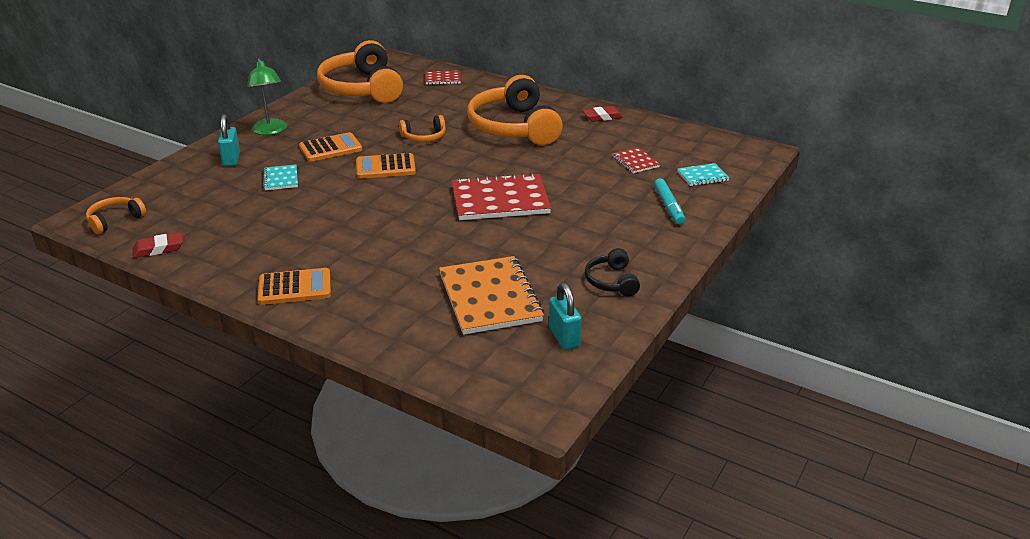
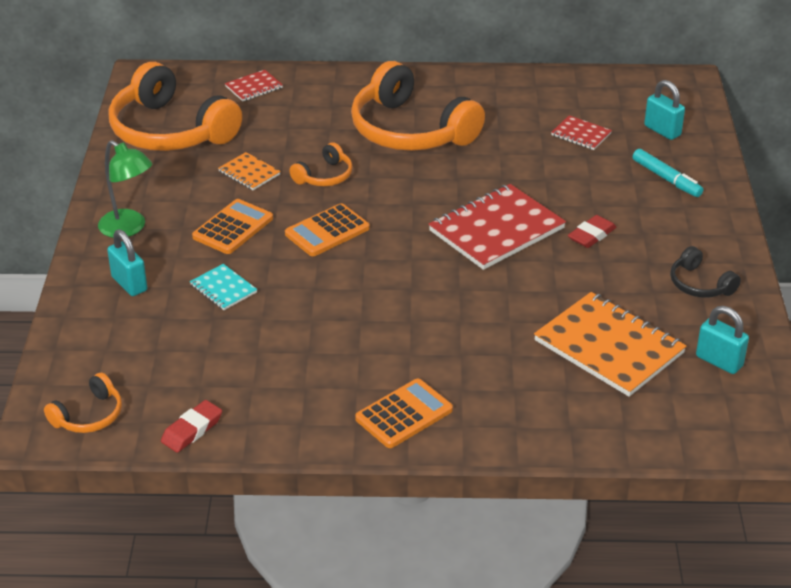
camera: 30 degrees left, 5 degrees up
orange headphones [86,197,146,234] -> orange headphones turned 150 degrees counterclockwise [44,372,122,433]
red eraser [582,106,623,122] -> red eraser moved to [568,215,617,248]
turquoise notebook [677,163,729,186] -> turquoise padlock [644,80,685,140]
none -> orange notebook [218,152,281,190]

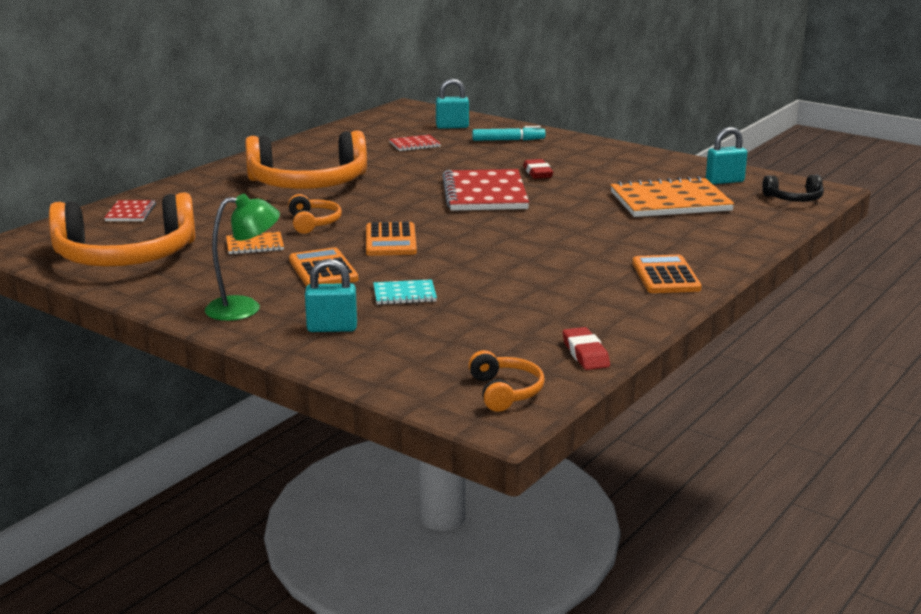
camera: 55 degrees left, 15 degrees down
black headphones [670,246,741,298] -> black headphones moved to [762,175,824,202]

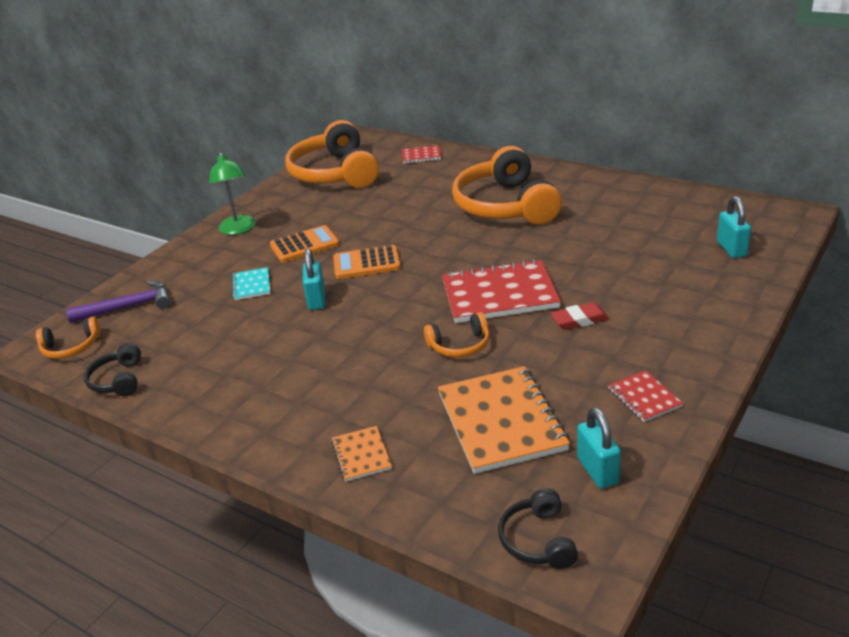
camera: 90 degrees right, 10 degrees up
orange notebook [226,232,284,255] -> orange notebook moved to [331,426,392,482]
orange headphones [288,194,342,234] -> orange headphones moved to [424,312,490,357]
turquoise padlock [305,259,357,332] -> turquoise padlock moved to [303,248,326,310]
red notebook [389,135,441,151] -> red notebook moved to [608,370,683,422]
turquoise marker [472,126,546,141] -> none
red eraser [563,327,610,370] -> black headphones [84,343,141,396]
orange calculator [632,255,702,293] -> none
none -> purple hammer [66,281,171,323]

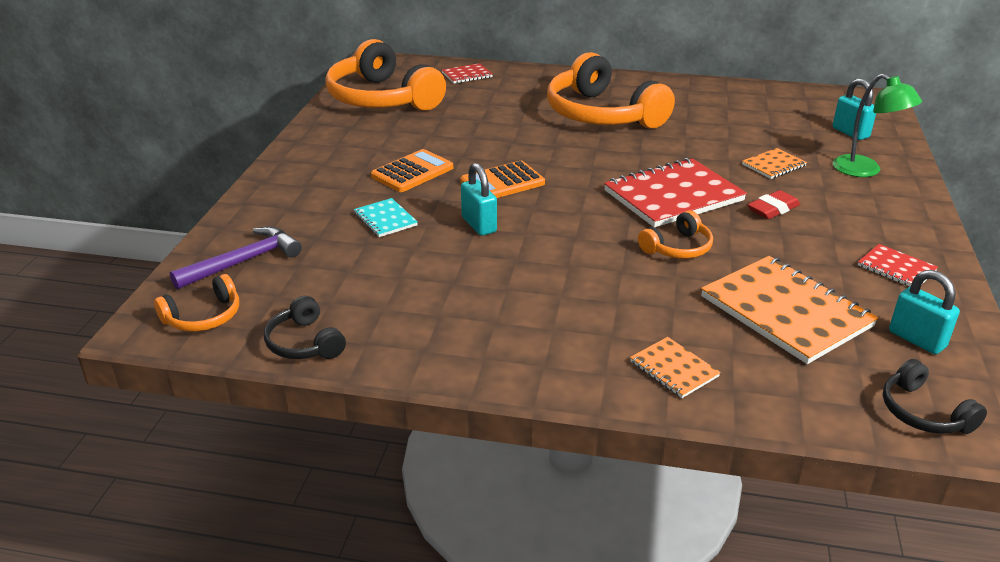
camera: 25 degrees left, 0 degrees up
green lamp [209,152,256,235] -> green lamp moved to [832,74,922,177]
none -> orange notebook [742,148,807,179]

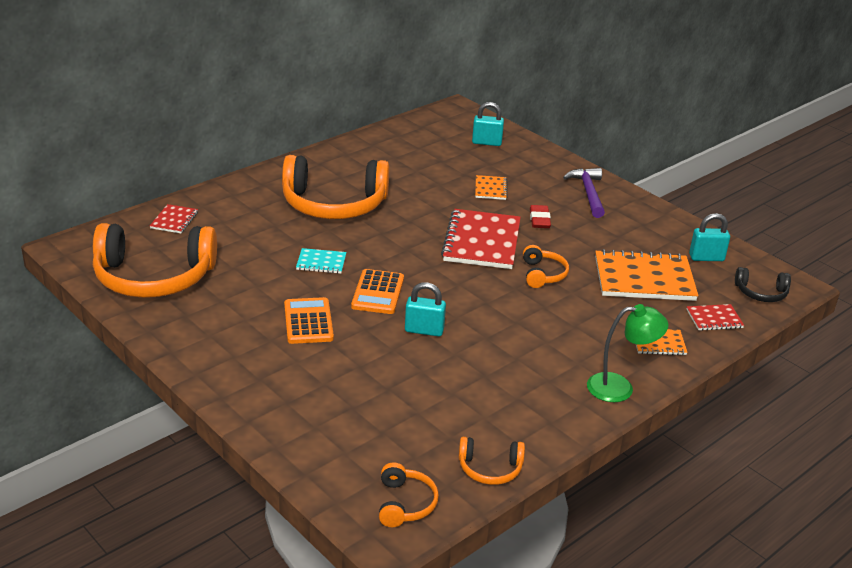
camera: 55 degrees left, 0 degrees up
purple hammer [170,227,302,289] -> purple hammer moved to [563,168,605,218]
black headphones [264,296,346,359] -> orange headphones [459,437,525,485]
turquoise notebook [354,198,418,237] -> turquoise notebook moved to [296,248,346,274]
green lamp [832,74,922,177] -> green lamp moved to [587,304,668,402]
red notebook [858,244,938,287] -> red notebook moved to [686,304,744,331]

